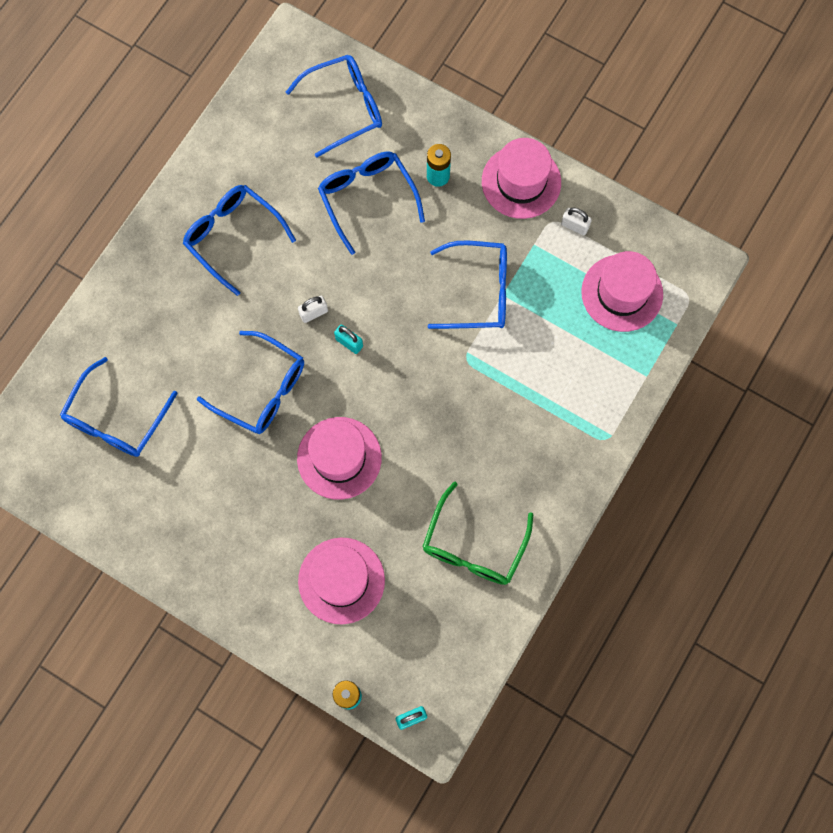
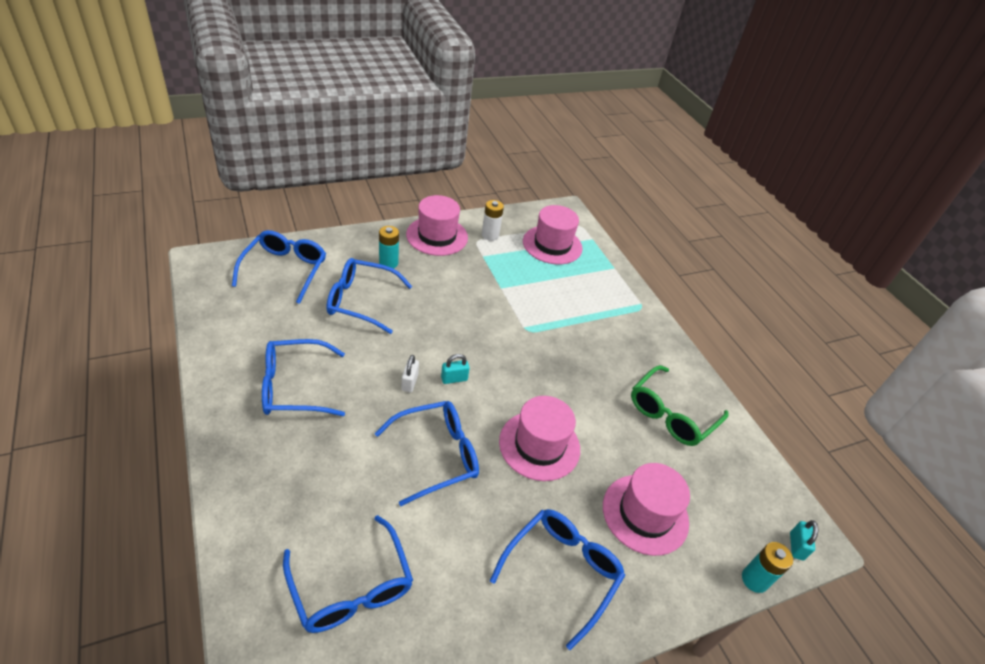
camera: 60 degrees left, 30 degrees down
green glasses [422,482,533,585] -> green glasses turned 75 degrees clockwise [631,365,729,446]
blue glasses [428,241,507,329] -> blue glasses moved to [490,509,625,650]
white padlock [561,208,592,235] -> white battery [482,200,504,241]

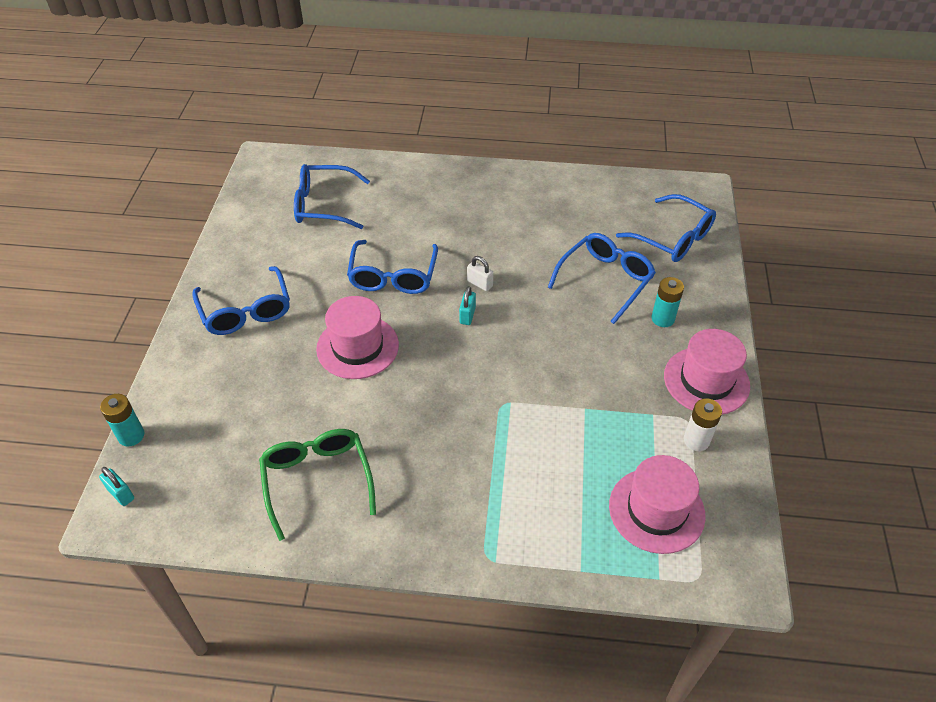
camera: 125 degrees right, 5 degrees up
blue glasses [262,339,345,416] -> none
pink hat [603,463,690,556] -> none

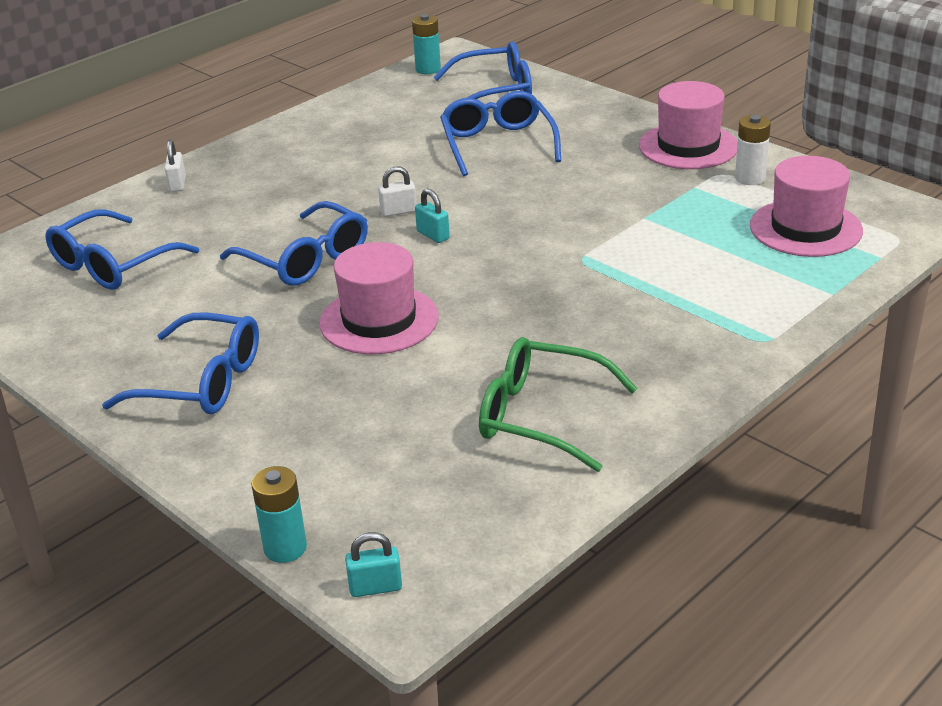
camera: 50 degrees left, 15 degrees down
turquoise battery [652,277,684,327] -> turquoise battery moved to [412,14,441,74]
none -> white padlock [165,140,186,192]

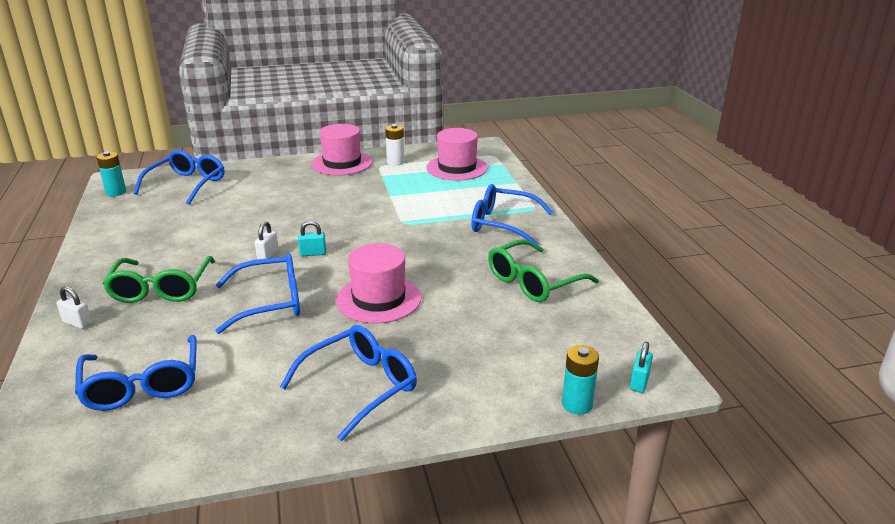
camera: 60 degrees left, 5 degrees down
blue glasses [440,91,561,176] -> blue glasses moved to [471,184,553,245]
none -> green glasses [103,256,215,303]

